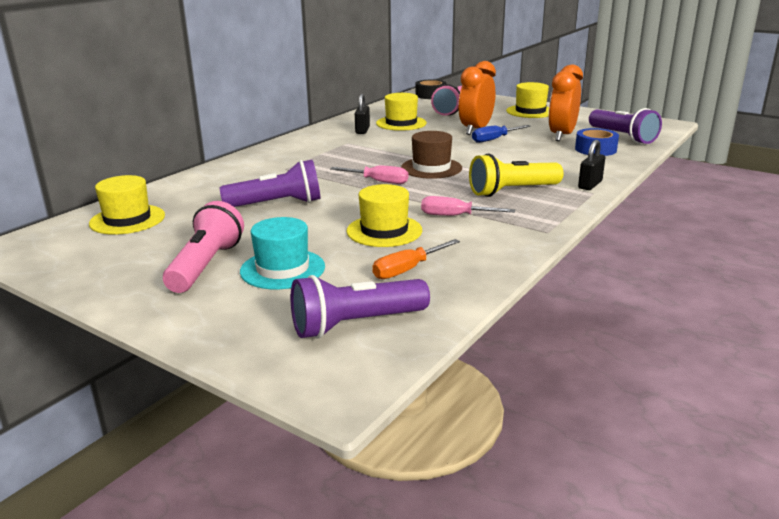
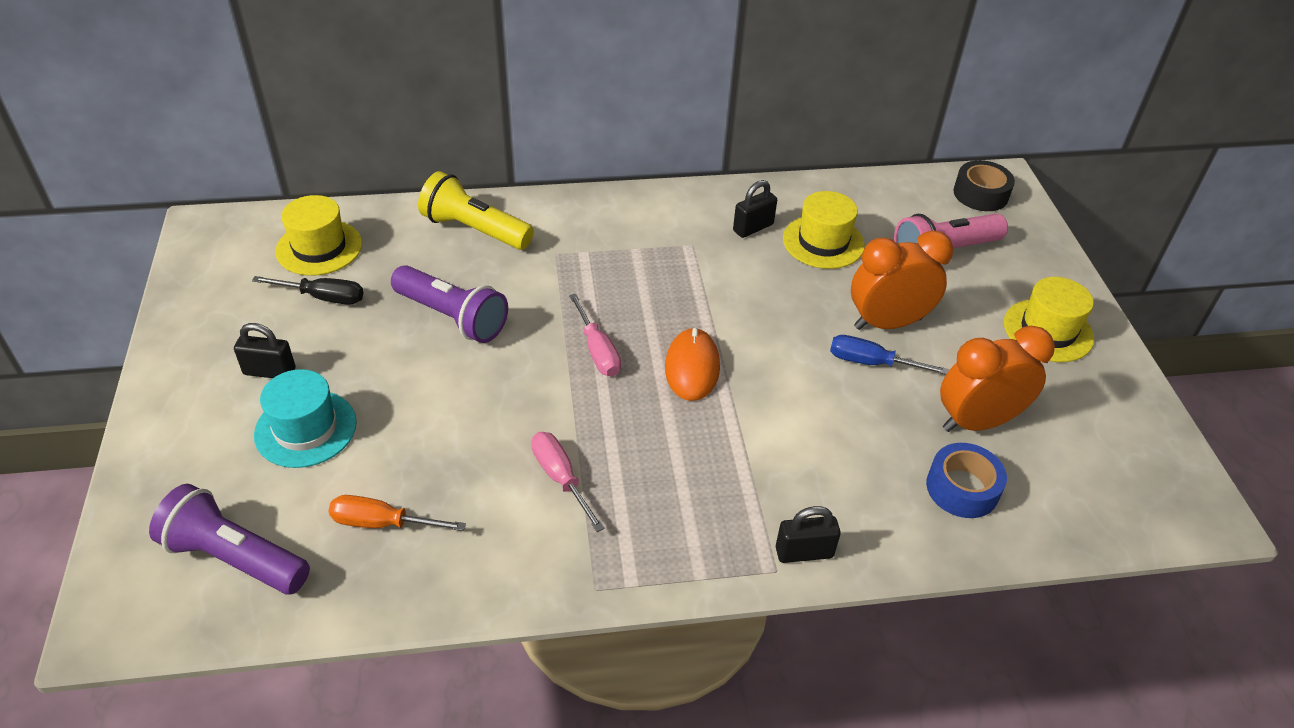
camera: 45 degrees right, 20 degrees up
pink flashlight [163,201,244,293] -> black padlock [234,323,296,378]
yellow hat [347,184,422,247] -> none
brown hat [401,131,462,179] -> orange mouse [665,328,720,401]
yellow flashlight [469,154,563,197] -> yellow flashlight moved to [418,171,534,250]
purple flashlight [589,108,662,144] -> none
none -> black screwdriver [252,276,364,305]

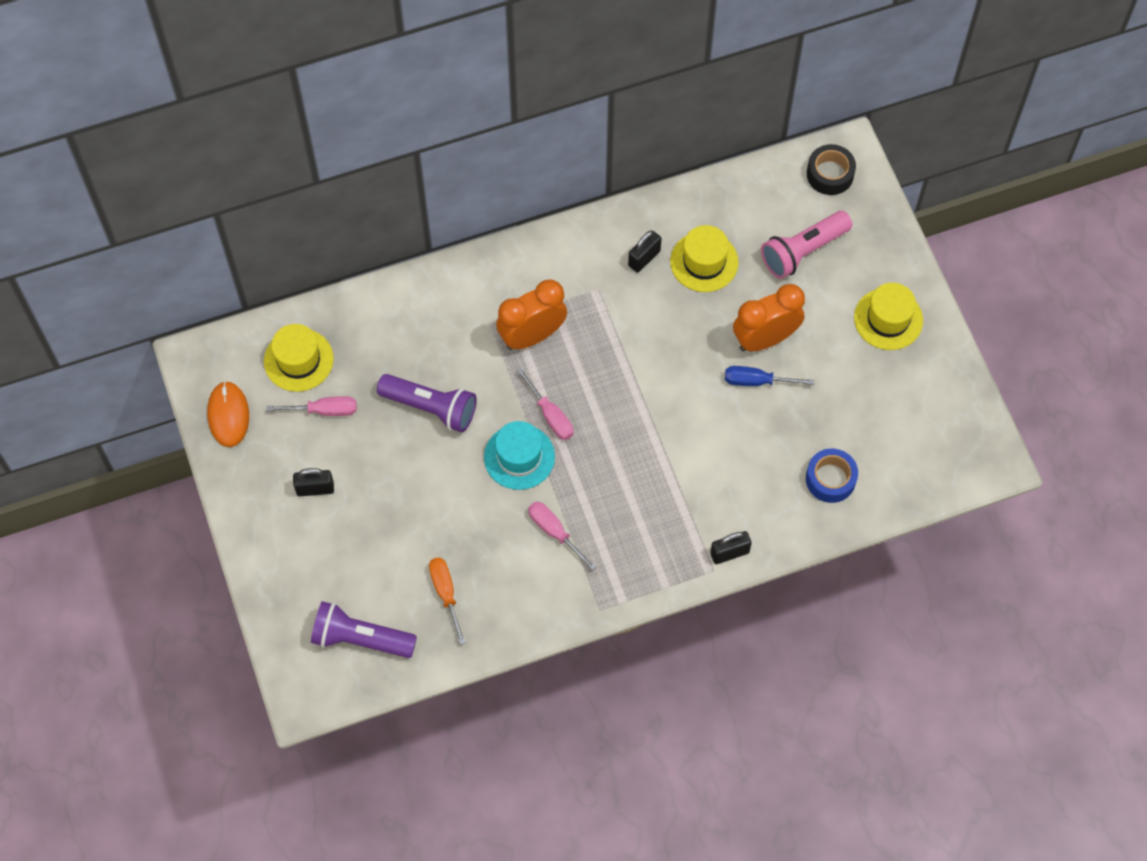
camera: 10 degrees left, 20 degrees up
black screwdriver [252,276,364,305] -> pink screwdriver [266,396,357,416]
turquoise hat [254,369,357,468] -> turquoise hat moved to [484,421,555,490]
orange screwdriver [328,495,466,531] -> orange screwdriver turned 75 degrees clockwise [429,558,466,645]
yellow flashlight [418,171,534,250] -> none
orange mouse [665,328,720,401] -> orange mouse moved to [207,381,249,447]
orange clock [940,326,1055,432] -> orange clock moved to [496,280,567,350]

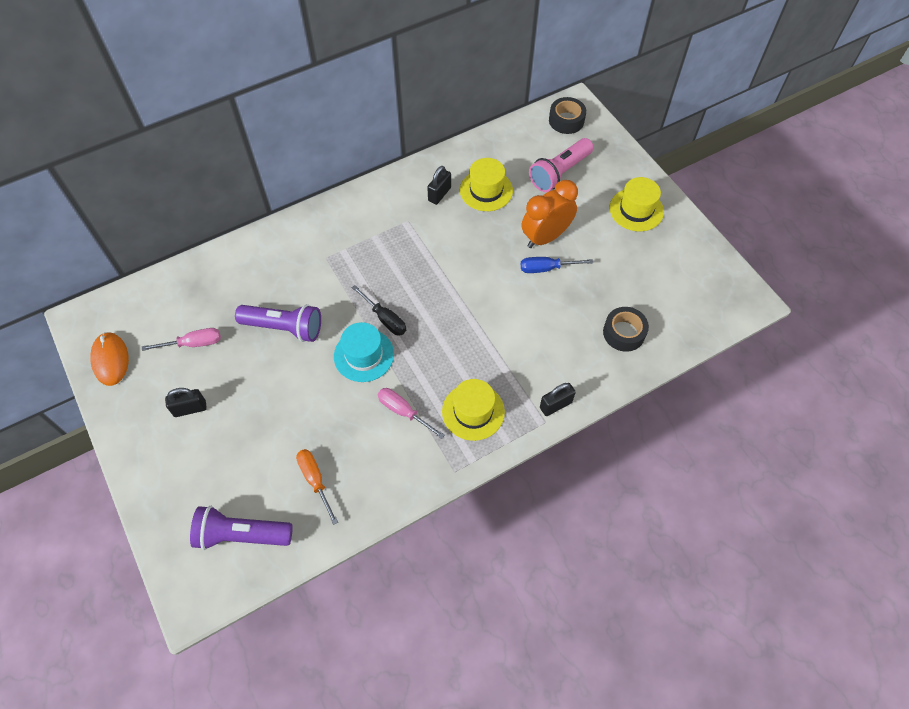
camera: 10 degrees left, 5 degrees down
yellow hat [264,324,334,392] -> yellow hat moved to [442,379,505,441]
orange clock [496,280,567,350] -> none
pink screwdriver [517,368,574,440] -> black screwdriver [352,285,406,335]
blue tape [806,449,858,503] -> black tape [603,307,649,352]

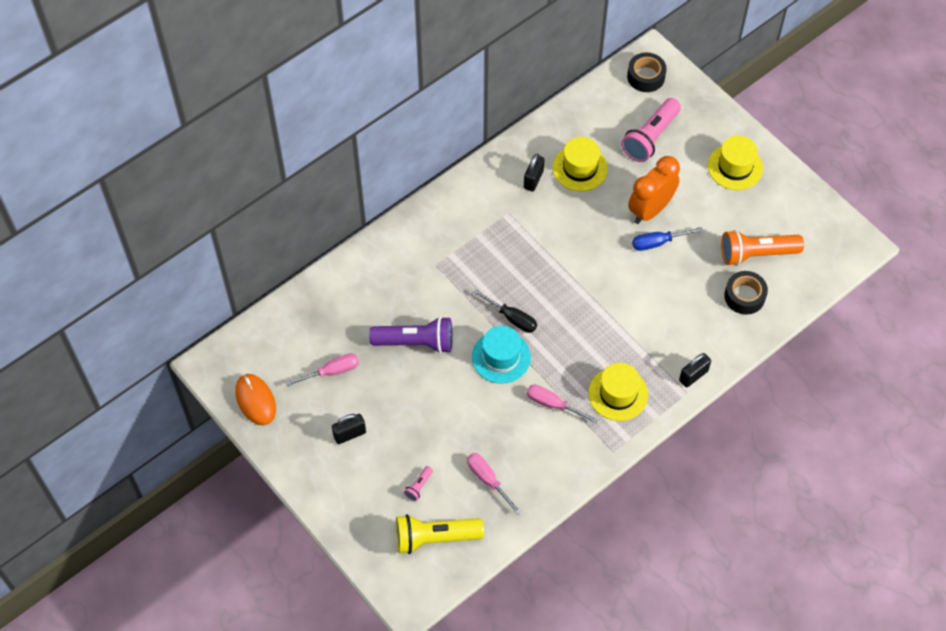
camera: 10 degrees left, 0 degrees up
purple flashlight [190,506,293,550] -> yellow flashlight [396,514,484,554]
orange screwdriver [296,449,338,525] -> pink screwdriver [467,453,521,515]
none -> pink flashlight [404,466,433,501]
none -> orange flashlight [721,230,804,266]

